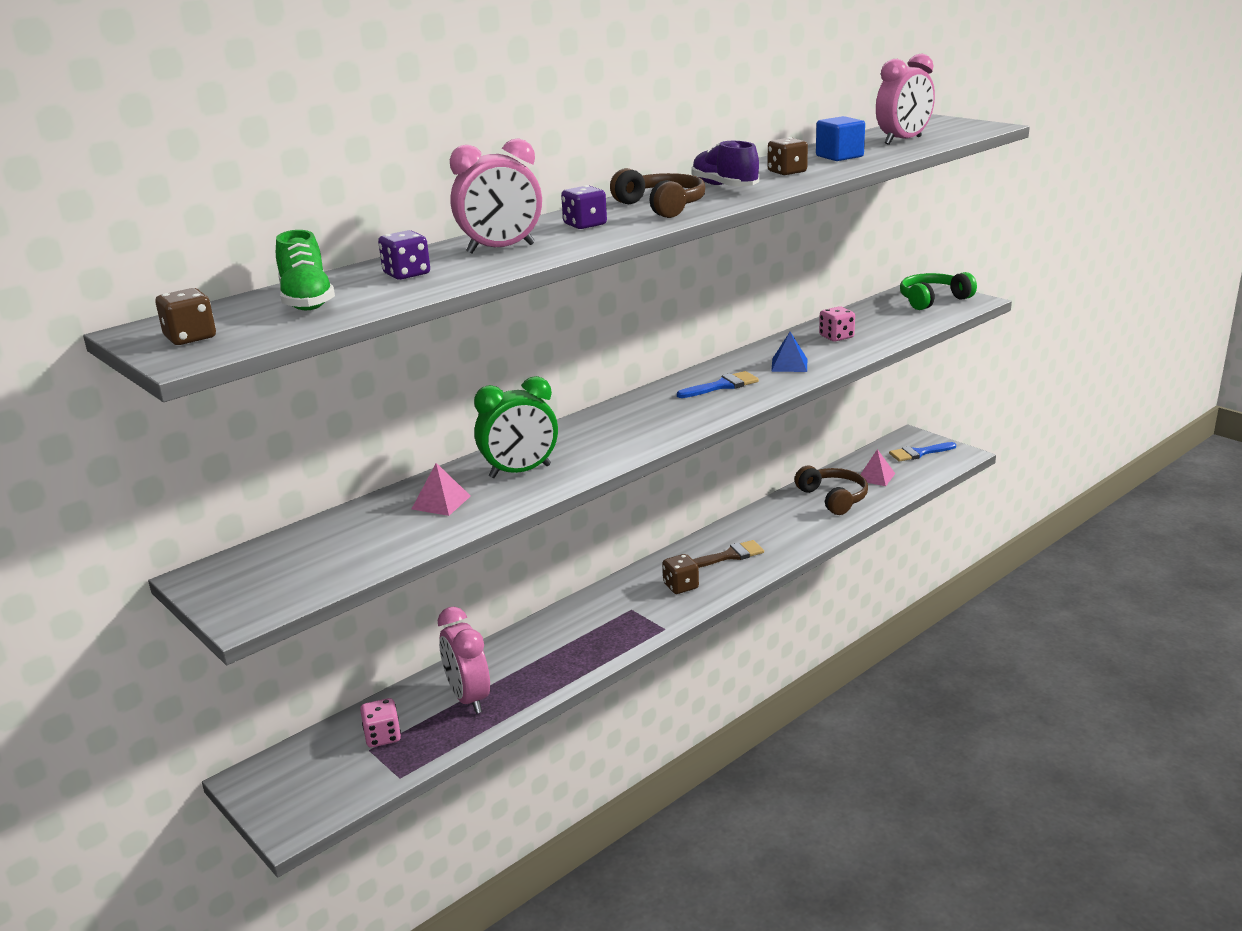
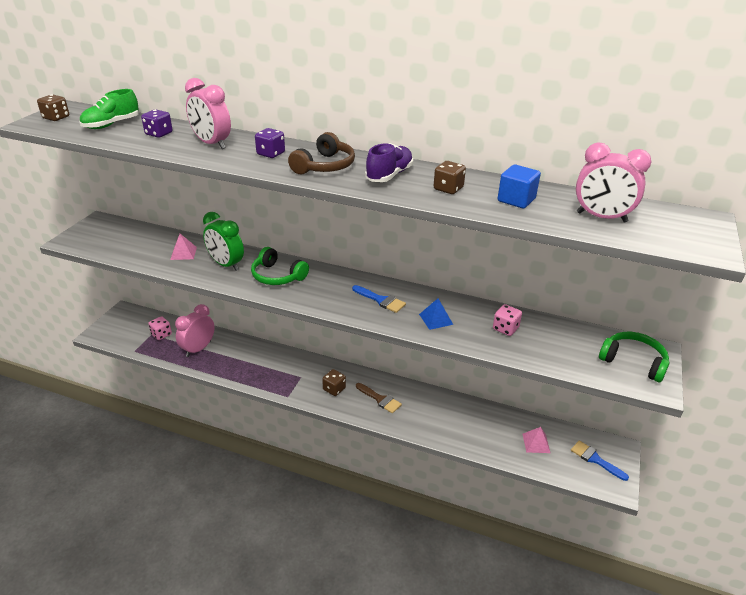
camera: 60 degrees right, 10 degrees up
brown headphones [795,466,868,515] -> none
none -> green headphones [251,247,309,285]

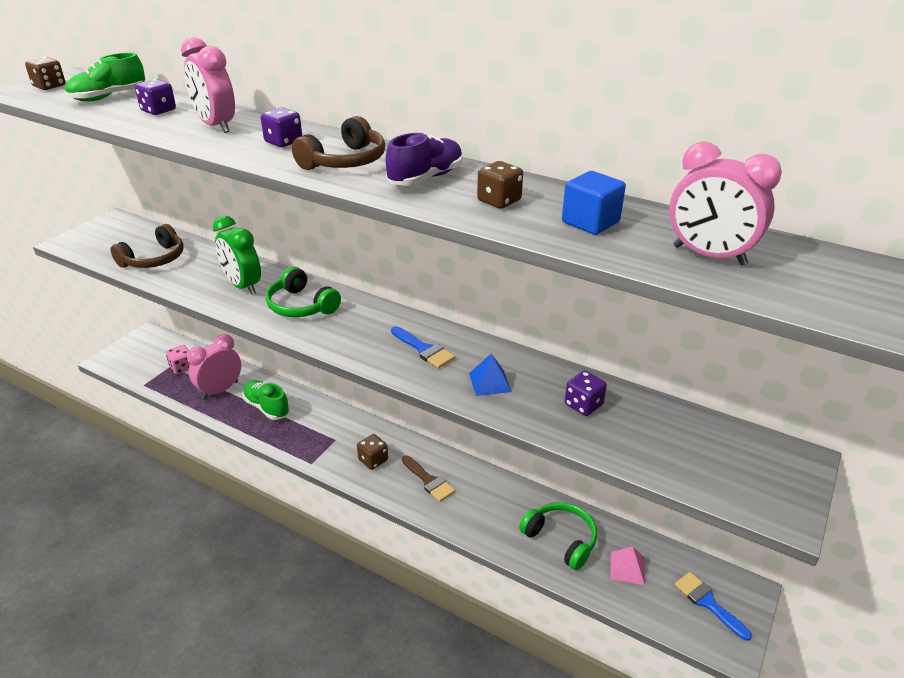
camera: 10 degrees right, 0 degrees up
pink pyramid [170,234,197,260] -> none
pink dice [493,304,522,336] -> purple dice [565,371,607,416]
green headphones [599,332,670,382] -> green headphones moved to [519,502,597,570]
none -> brown headphones [110,224,184,268]
none -> green shoe [242,380,290,420]

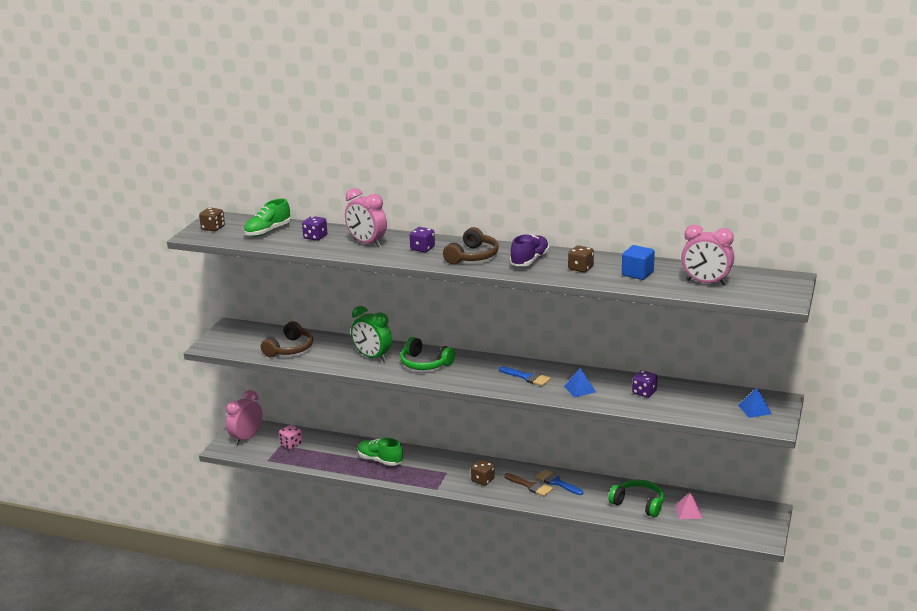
camera: 10 degrees left, 10 degrees down
pink clock [187,334,241,399] -> pink clock moved to [226,390,263,445]
blue brush [675,572,752,641] -> blue brush moved to [536,469,583,495]
none -> blue pyramid [738,388,772,418]

